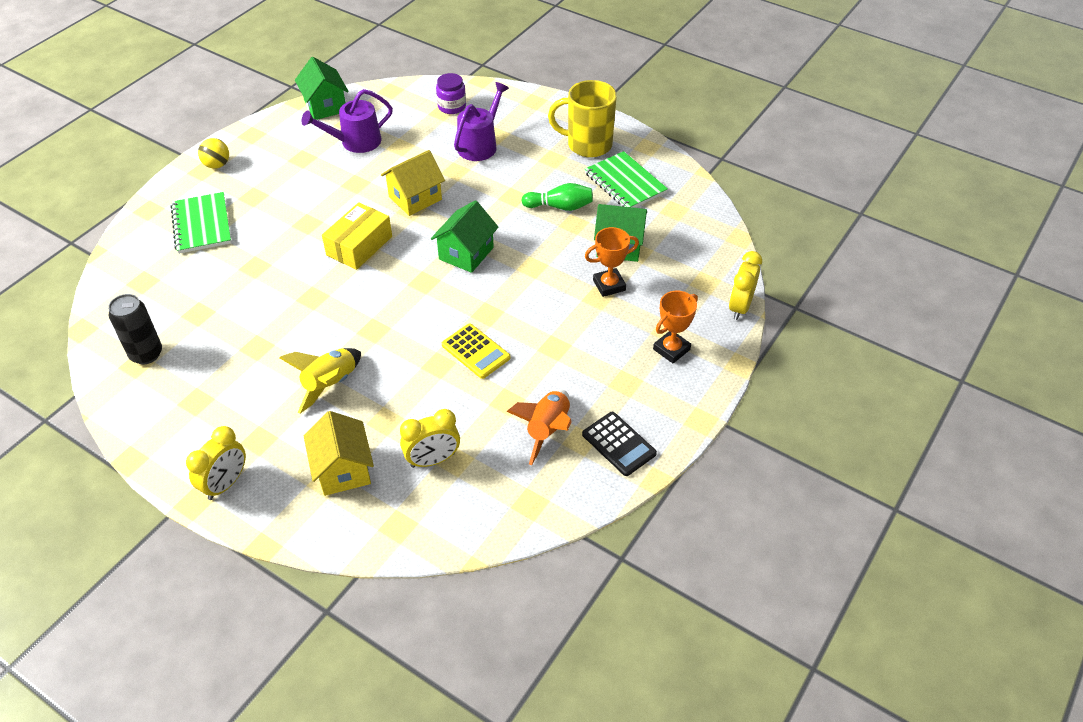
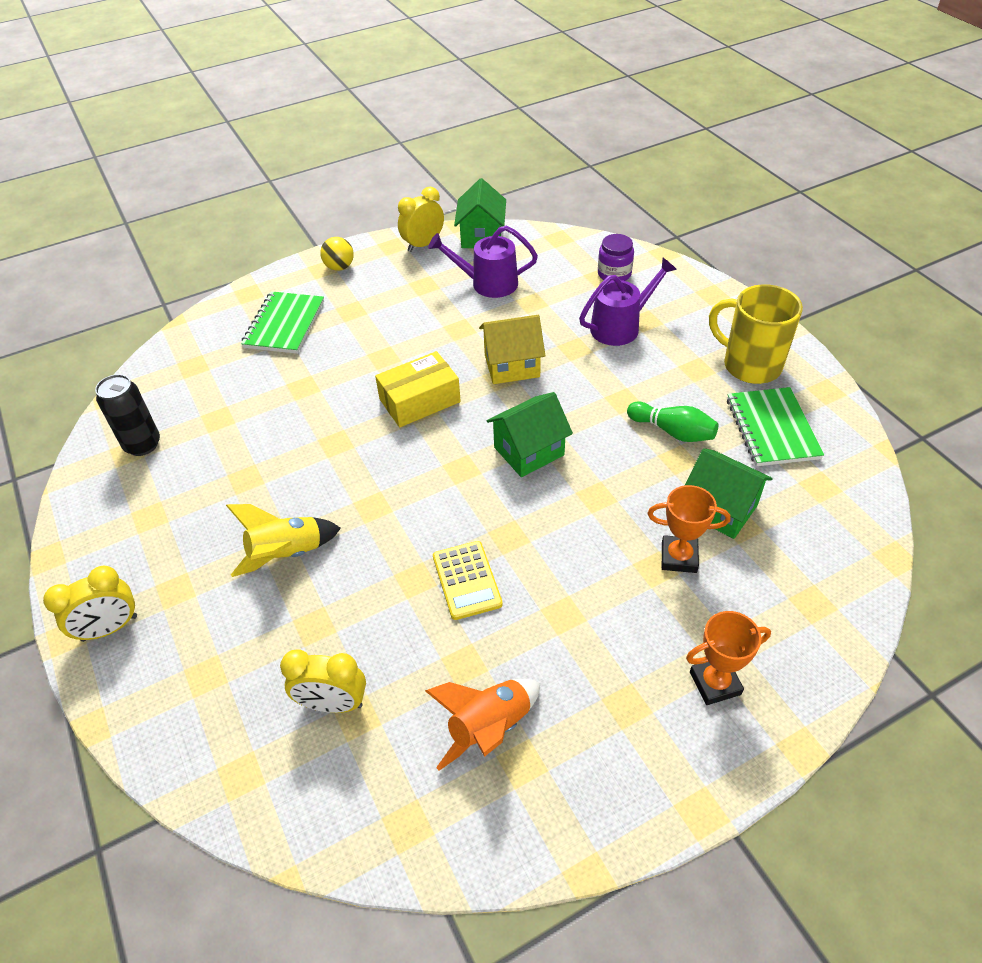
camera: 30 degrees right, 0 degrees up
yellow house [304,411,374,496] -> none
black calculator [582,412,657,476] -> none
yellow clock [729,251,762,320] -> yellow clock moved to [398,187,444,252]

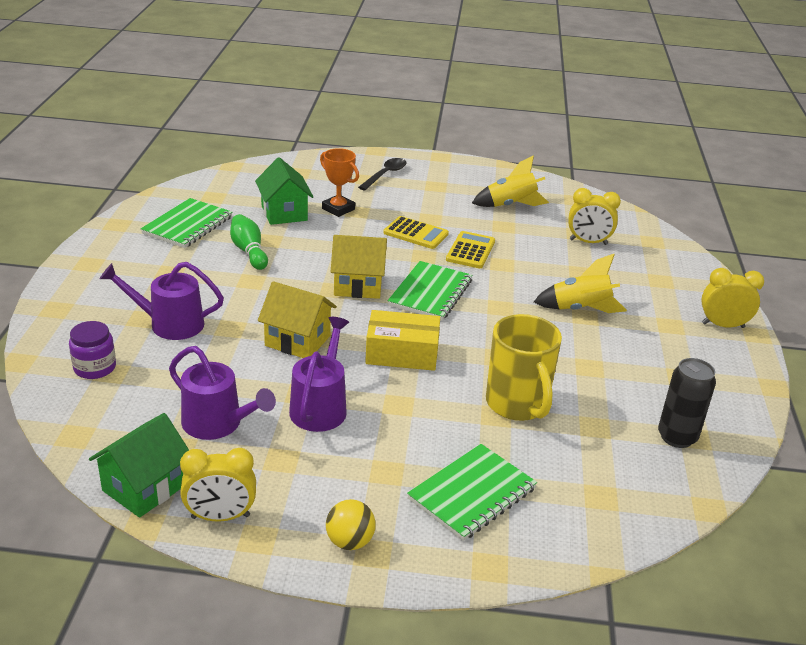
camera: 150 degrees left, 15 degrees down
yellow clock [280,649,366,713] -> yellow clock turned 150 degrees clockwise [568,188,621,245]
orange rocket [425,679,540,771] -> yellow rocket [472,155,549,207]
green house [487,392,573,477] -> yellow house [331,235,387,299]
orange trophy [686,611,771,705] -> black spoon [358,158,407,190]
yellow mug [709,284,803,384] -> yellow mug moved to [486,314,562,421]
none -> purple watering can [289,317,349,432]
none -> yellow calculator [383,216,449,249]
none -> green notebook [388,261,472,321]

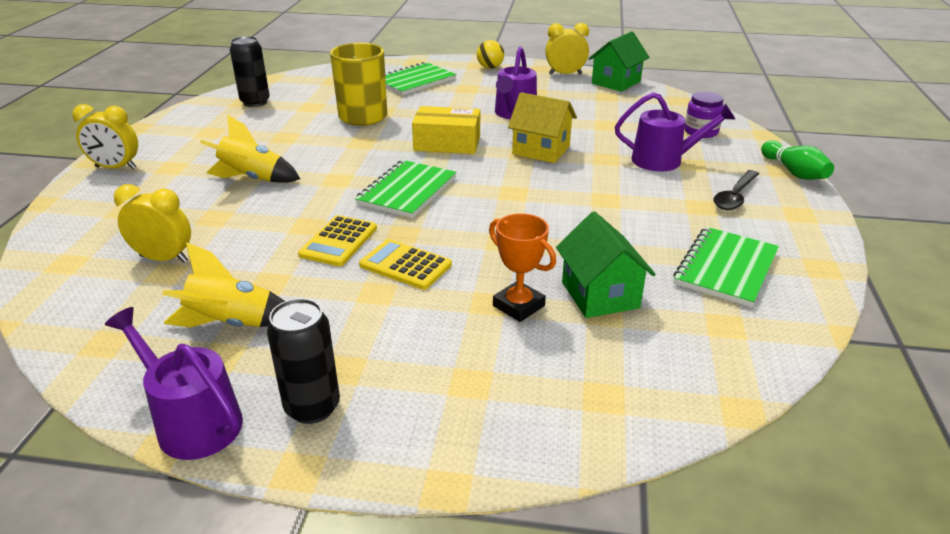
camera: 175 degrees left, 0 degrees up
purple watering can [169,346,276,440] -> purple watering can moved to [105,307,243,460]
green bowling pin [230,214,268,270] -> green bowling pin moved to [761,140,834,180]
yellow house [331,235,387,299] -> none
black spoon [358,158,407,190] -> black spoon moved to [714,170,759,210]
none -> black can [267,298,340,424]

